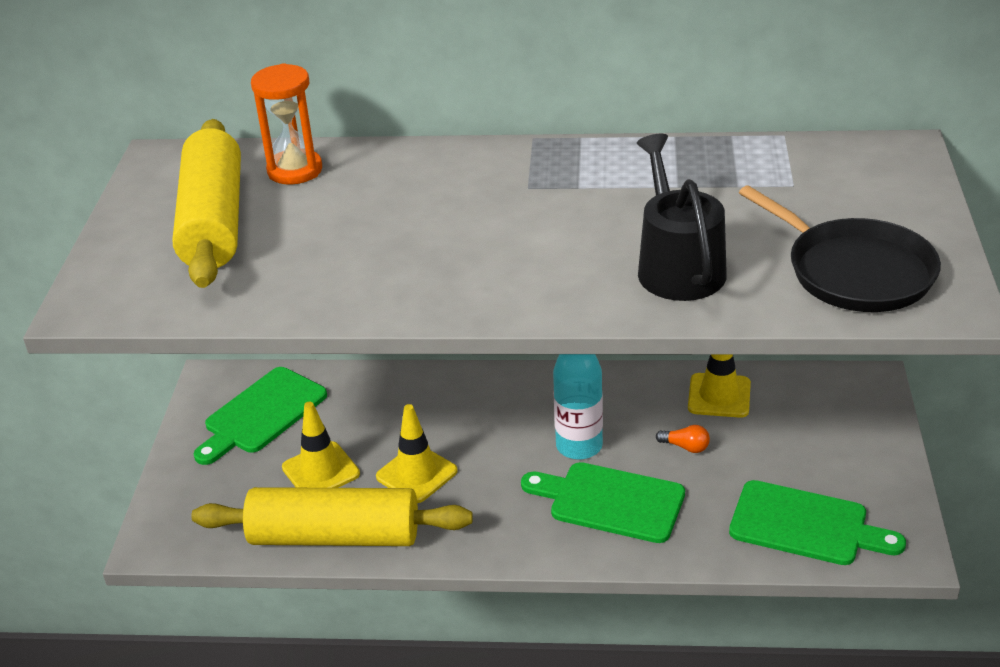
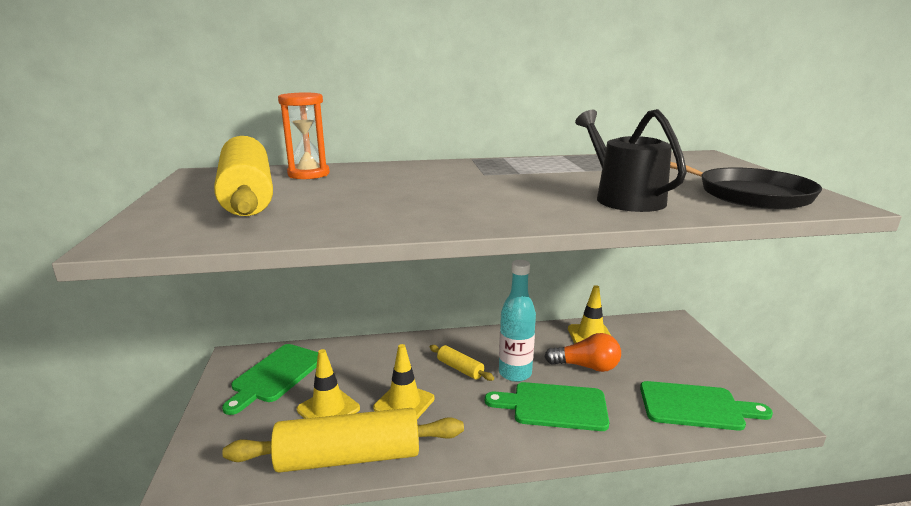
camera: 15 degrees left, 15 degrees down
orange light bulb [656,425,710,453] -> orange light bulb [545,333,621,372], size x1.93
none -> yellow rolling pin [430,345,494,381]

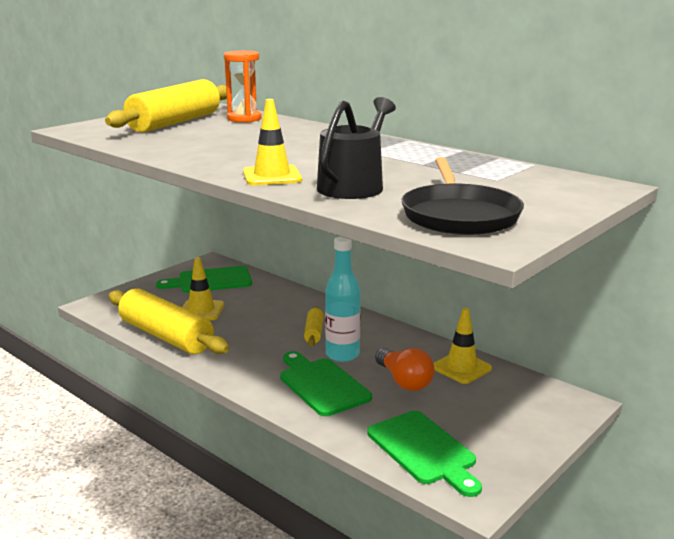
camera: 50 degrees right, 0 degrees up
yellow traffic cone [373,344,434,419] -> yellow traffic cone moved to [243,99,302,185]

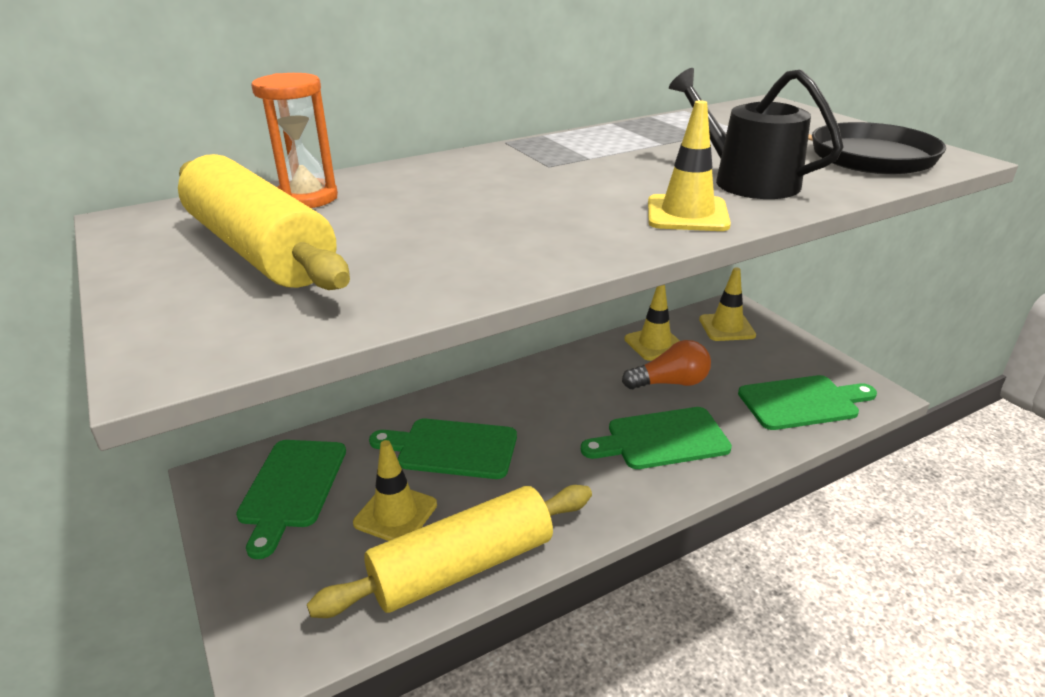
camera: 70 degrees left, 10 degrees up
yellow rolling pin [304,306,323,347] -> none
turquoise bottle [325,237,360,362] -> none
none -> green cutting board [369,418,517,479]
none -> yellow traffic cone [699,267,756,341]

